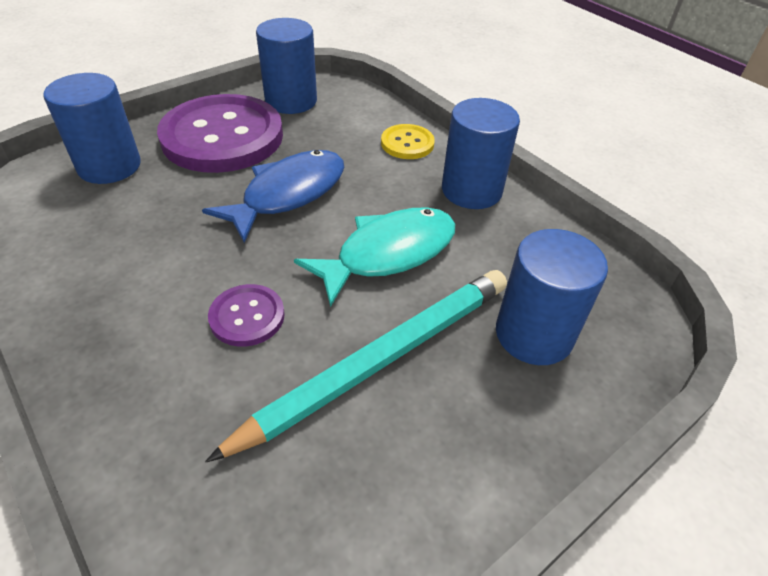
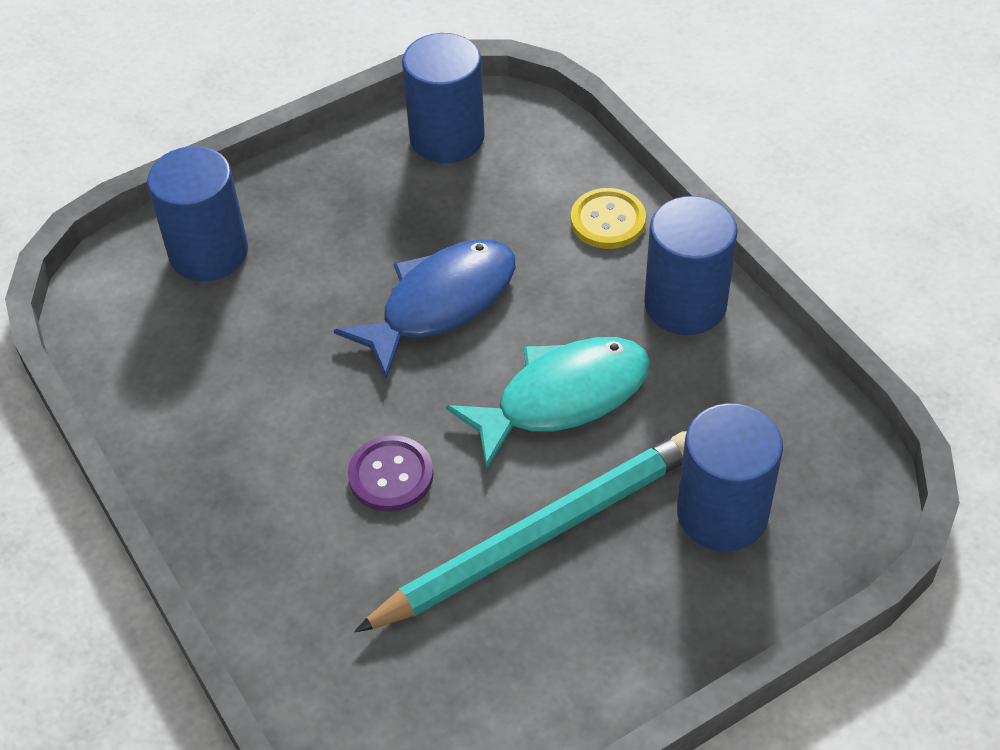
camera: 10 degrees right, 5 degrees up
purple button [157,94,283,173] -> none

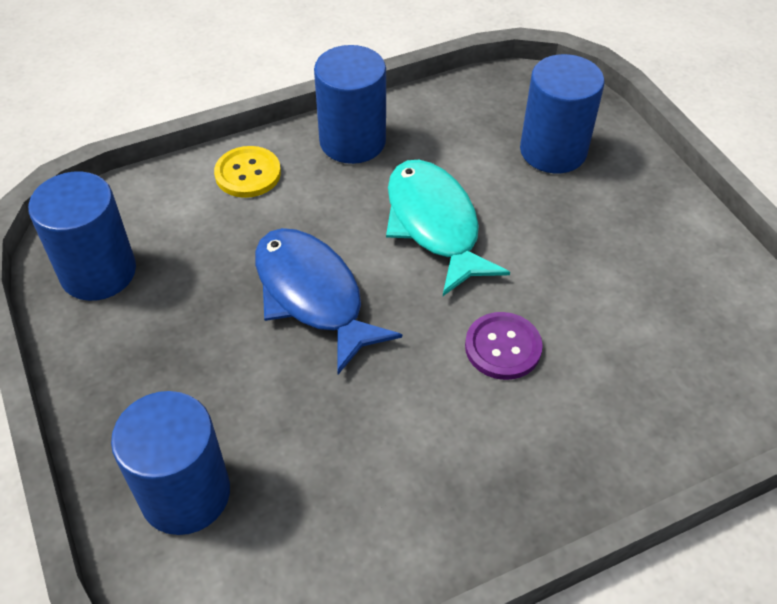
camera: 85 degrees left, 0 degrees up
turquoise pencil [354,431,687,632] -> none

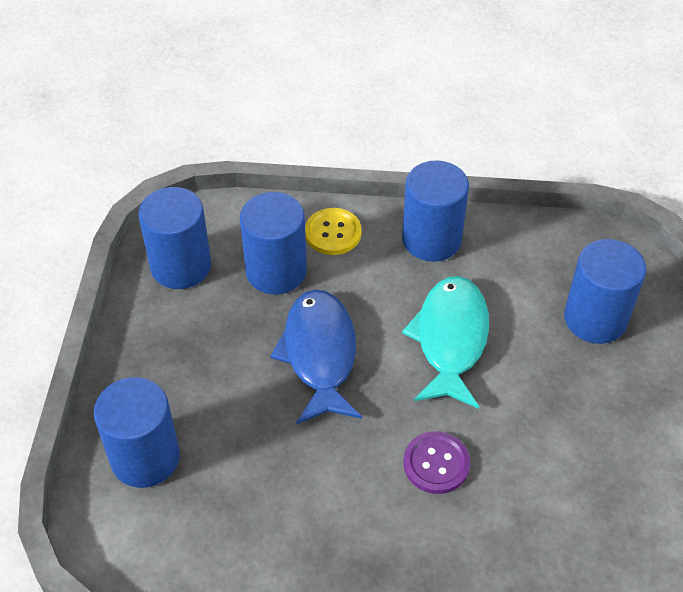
camera: 30 degrees right, 0 degrees up
none -> blue cylinder [240,192,307,294]

